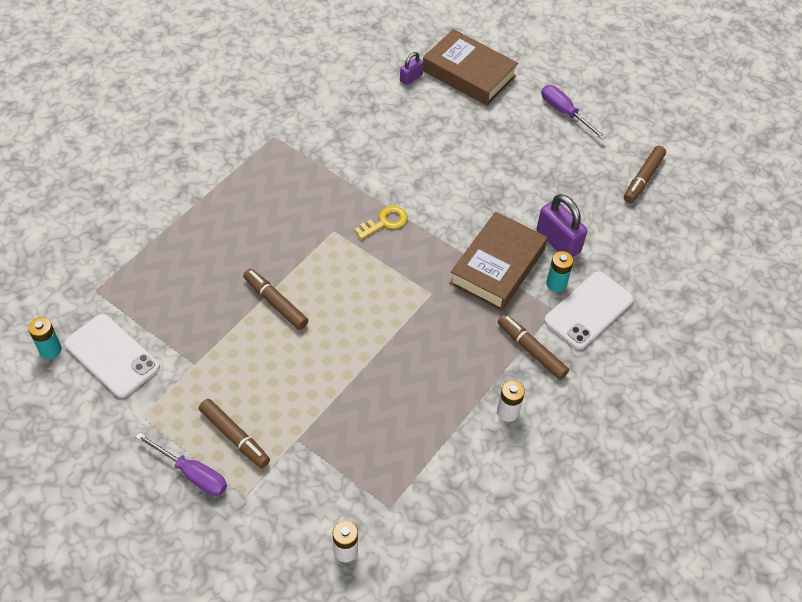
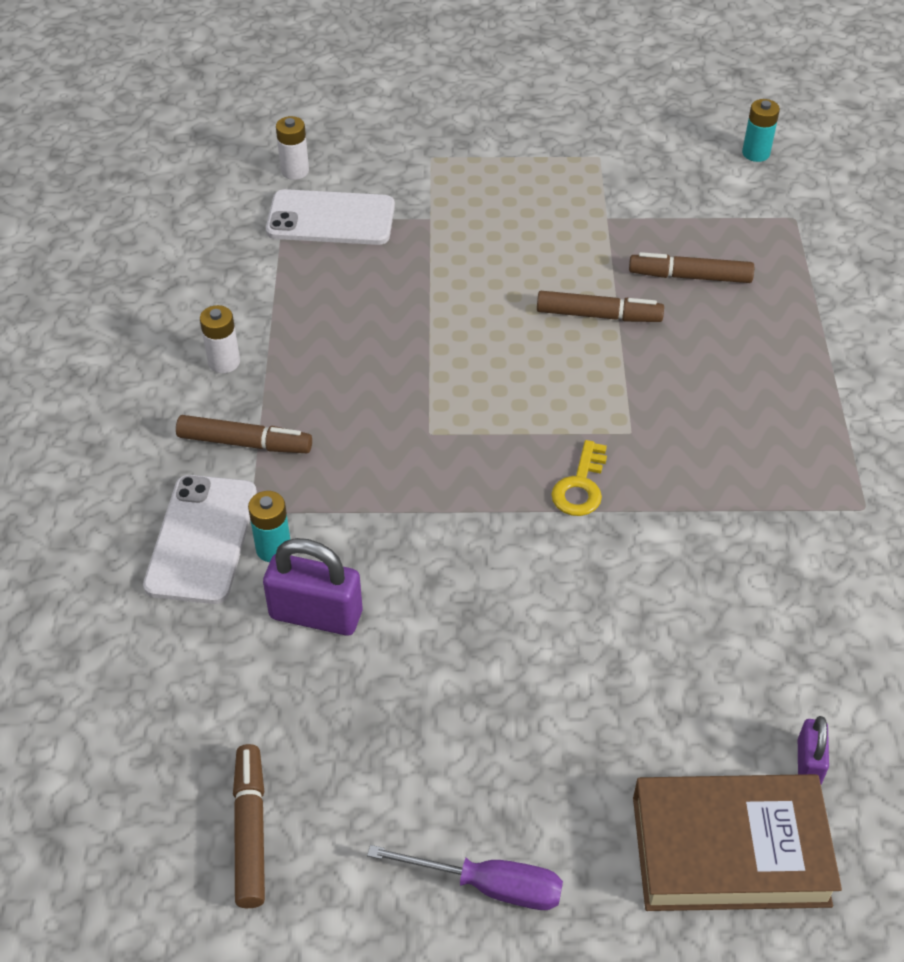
camera: 145 degrees right, 5 degrees down
white phone [65,314,160,398] -> white phone moved to [266,189,395,245]
purple screwdriver [135,432,227,496] -> none
brown marker [199,399,270,468] -> brown marker moved to [629,252,754,283]
brown book [449,212,548,311] -> none

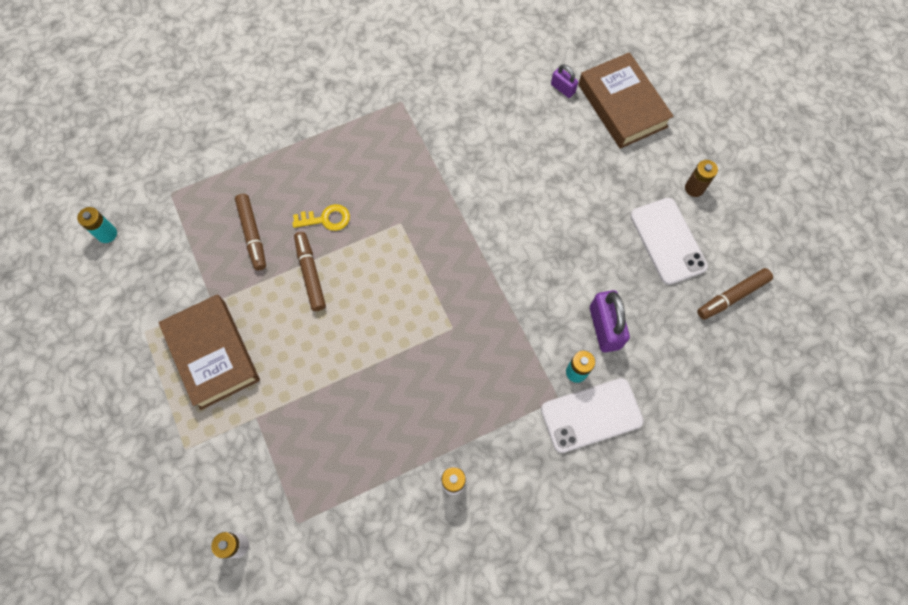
camera: 115 degrees left, 20 degrees up
brown marker [176,415,312,453] -> none
white phone [266,189,395,245] -> white phone moved to [630,198,708,285]
purple screwdriver [367,845,563,910] -> brown battery [685,160,718,197]
yellow key [551,440,607,516] -> yellow key moved to [293,204,350,231]
purple padlock [798,716,829,784] -> purple padlock turned 60 degrees clockwise [551,64,578,98]
none -> brown book [158,294,260,410]

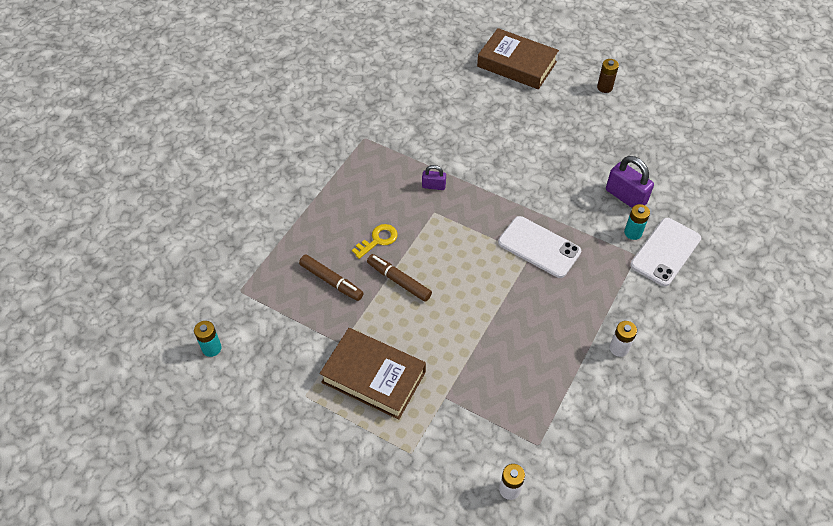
camera: 35 degrees left, 15 degrees down
purple padlock [551,64,578,98] -> purple padlock moved to [422,165,446,190]
white phone [630,198,708,285] -> white phone moved to [498,216,581,278]
brown marker [697,268,773,320] -> none

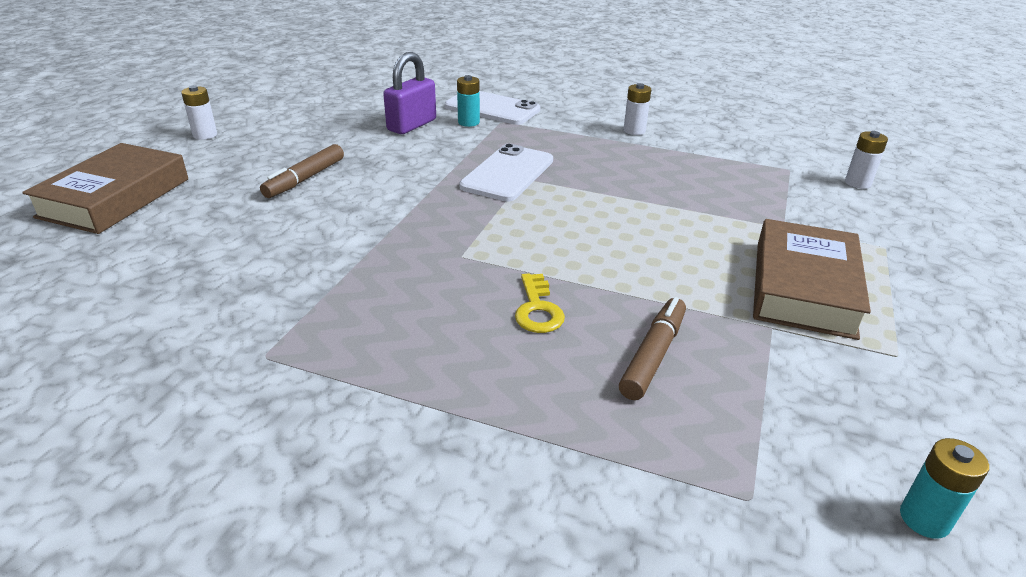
camera: 100 degrees left, 20 degrees down
yellow key [352,224,398,259] -> yellow key turned 135 degrees counterclockwise [515,273,565,333]
brown marker [367,254,432,302] -> brown marker moved to [260,144,344,198]
purple padlock [422,165,446,190] -> none
brown battery [597,59,619,93] -> white battery [181,85,217,140]

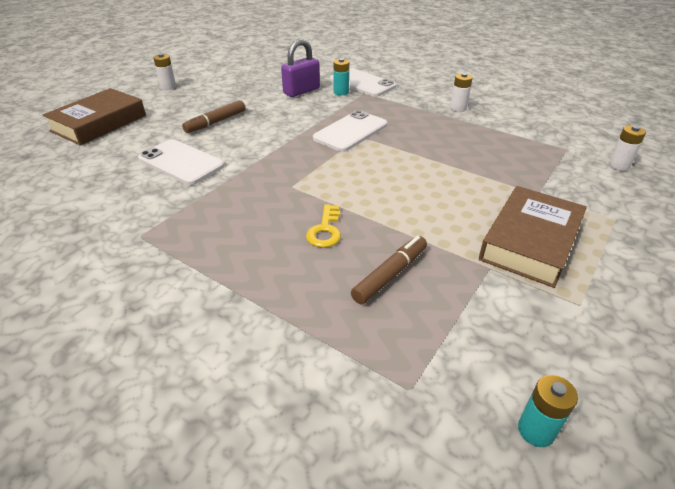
camera: 15 degrees right, 5 degrees up
none -> white phone [138,139,224,185]

